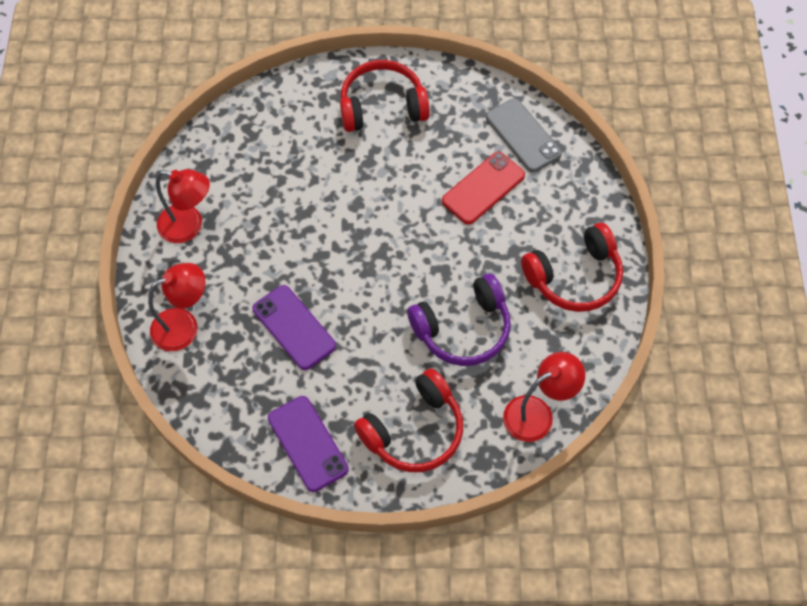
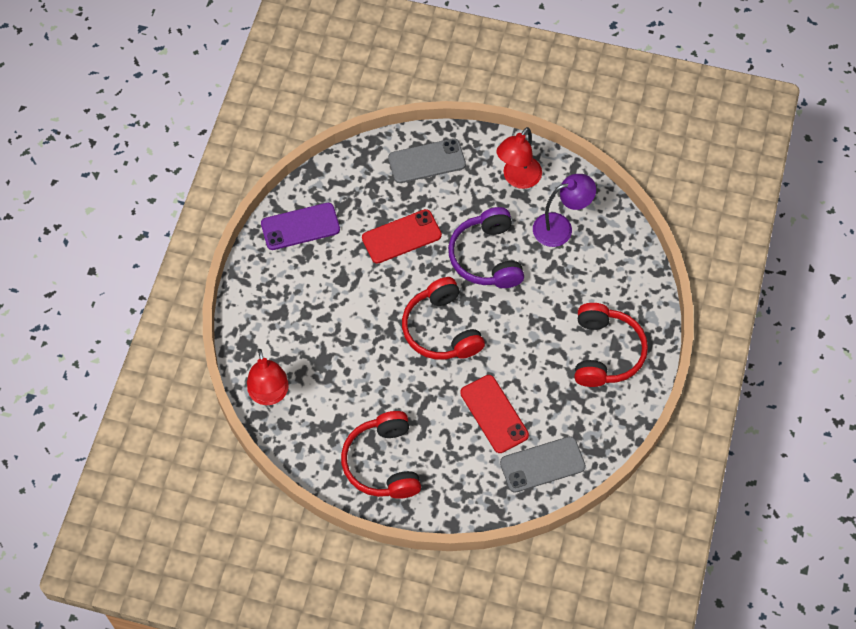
camera: 105 degrees right, 0 degrees up
red lamp [148,263,206,351] -> grey phone [388,138,466,183]
purple phone [253,285,336,370] -> red phone [362,209,442,264]
red headphones [354,368,463,472] -> red headphones moved to [402,277,485,360]
purple headphones [407,273,511,366] -> purple headphones moved to [448,207,524,288]
none -> purple lamp [533,174,596,247]

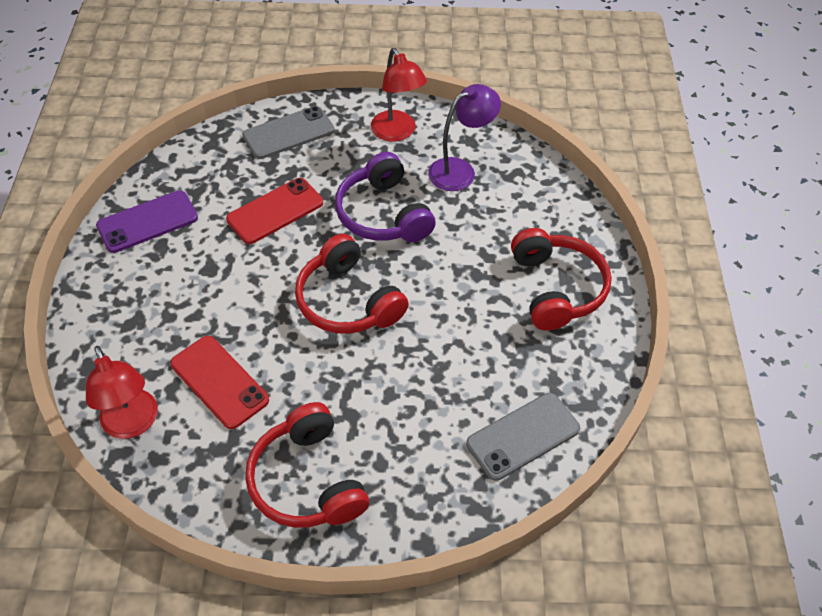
camera: 15 degrees left, 10 degrees down
red phone [460,375,529,453] -> red phone moved to [170,336,269,429]
red lamp [496,127,542,189] -> red lamp turned 45 degrees counterclockwise [371,48,427,142]

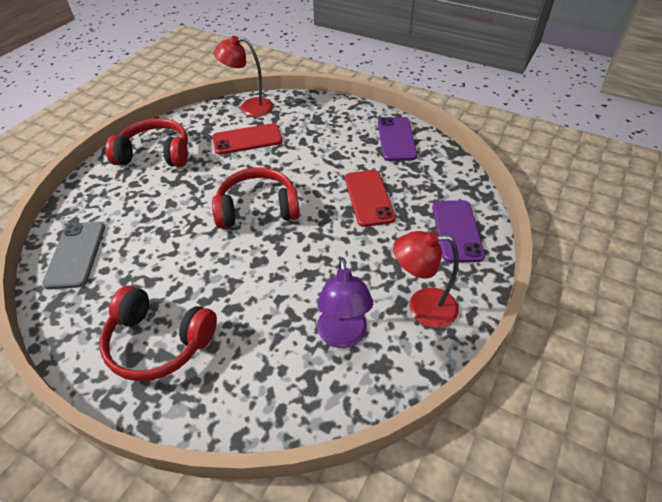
camera: 120 degrees right, 5 degrees down
grey phone [242,106,334,159] -> purple phone [432,200,485,263]
purple headphones [335,152,436,242] -> none

